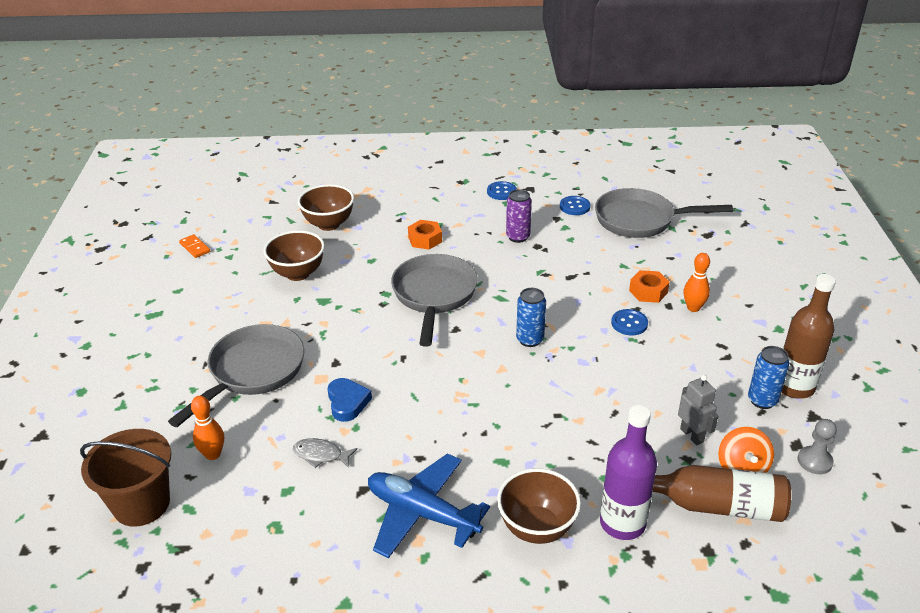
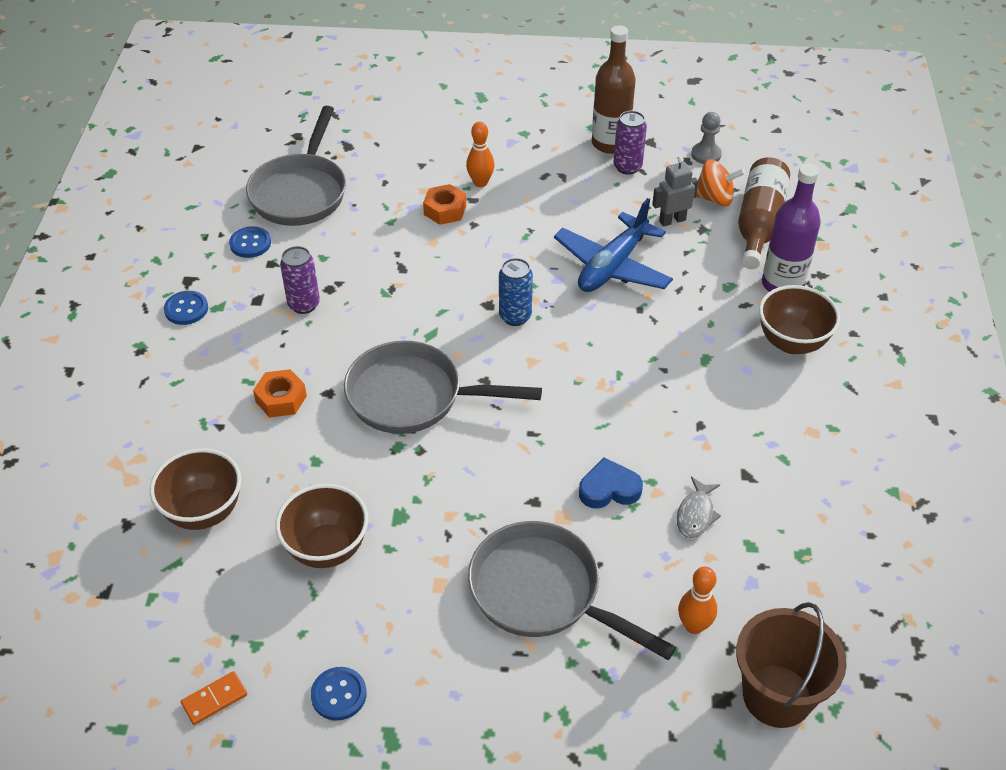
camera: 85 degrees left, 10 degrees up
blue plane [368,454,490,558] -> blue plane moved to [554,198,673,292]
blue button [611,309,648,335] -> blue button moved to [311,667,367,721]
blue can [748,346,789,409] -> purple can [613,111,647,175]

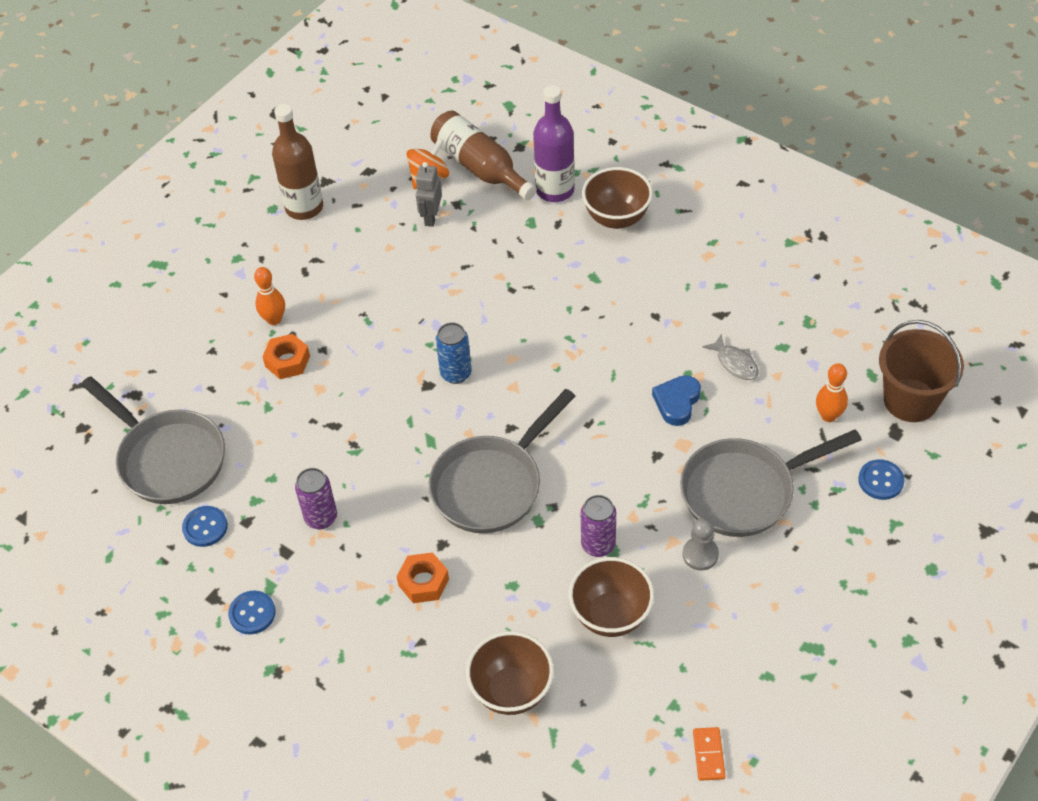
camera: 55 degrees left, 5 degrees up
blue button [311,667,367,721] -> blue button moved to [858,459,904,500]
blue plane [554,198,673,292] -> none
purple can [613,111,647,175] -> purple can moved to [581,495,616,557]
grey pawn [691,112,722,164] -> grey pawn moved to [683,518,719,571]

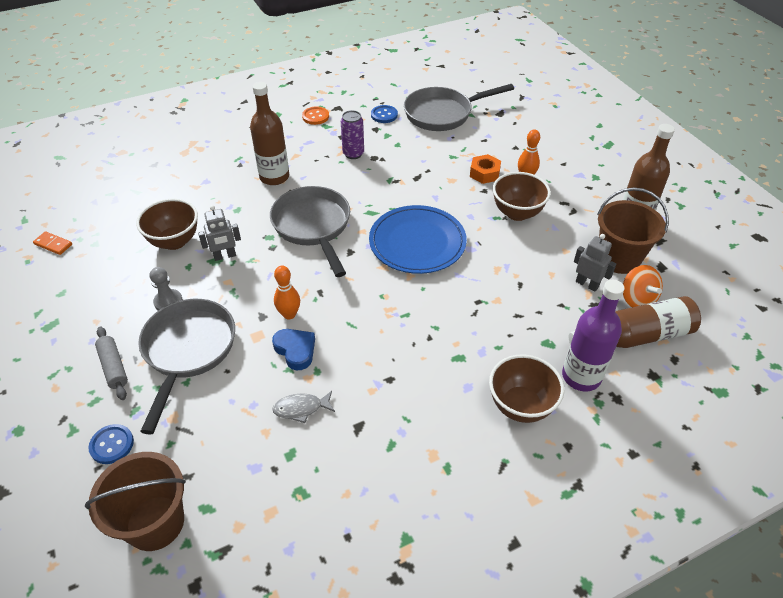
camera: 115 degrees right, 5 degrees down
blue button [228,591,276,634] -> orange button [302,106,329,125]
orange nut [397,552,449,603] -> brown bottle [250,82,289,185]
blue can [436,322,472,384] -> blue plate [369,205,467,274]
brown bowl [466,631,554,715] -> brown bowl moved to [493,172,551,221]
purple can [581,495,616,557] -> grey robot [198,205,241,261]
orange bowling pin [816,363,848,422] -> orange bowling pin moved to [274,265,300,319]
none -> grey rolling pin [95,327,128,400]
none -> brown bucket [597,187,669,274]

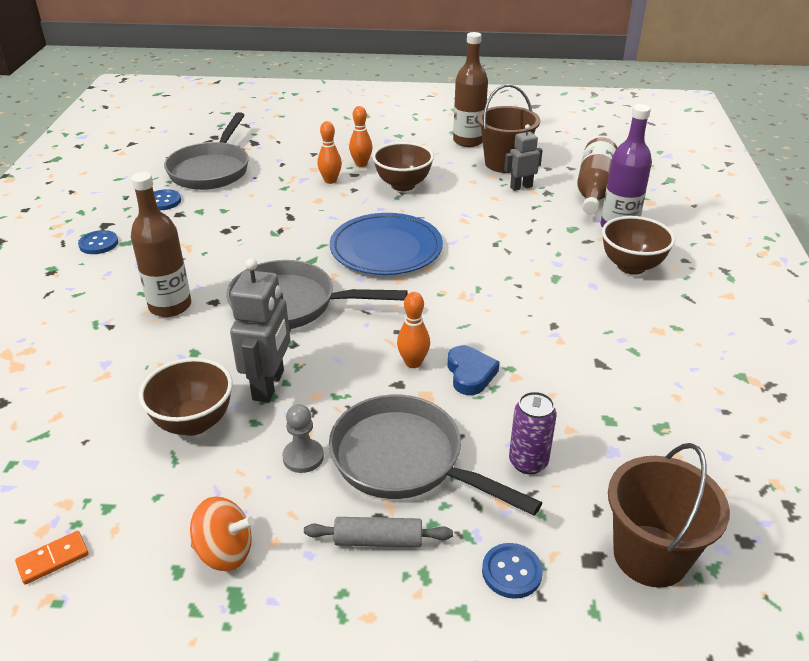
camera: 60 degrees left, 10 degrees down
grey robot [198,205,241,261] -> grey robot [230,258,290,402], size x1.62
blue heart [272,329,315,370] -> blue heart turned 90 degrees clockwise [447,345,500,395]
grey fish [272,391,335,423] -> none
orange button [302,106,329,125] -> blue button [78,230,118,254]
purple can [341,110,364,159] -> purple can moved to [509,391,557,474]
orange nut [470,154,501,184] -> orange bowling pin [317,121,342,184]
orange spinning top [623,265,663,307] -> orange spinning top moved to [190,496,255,571]

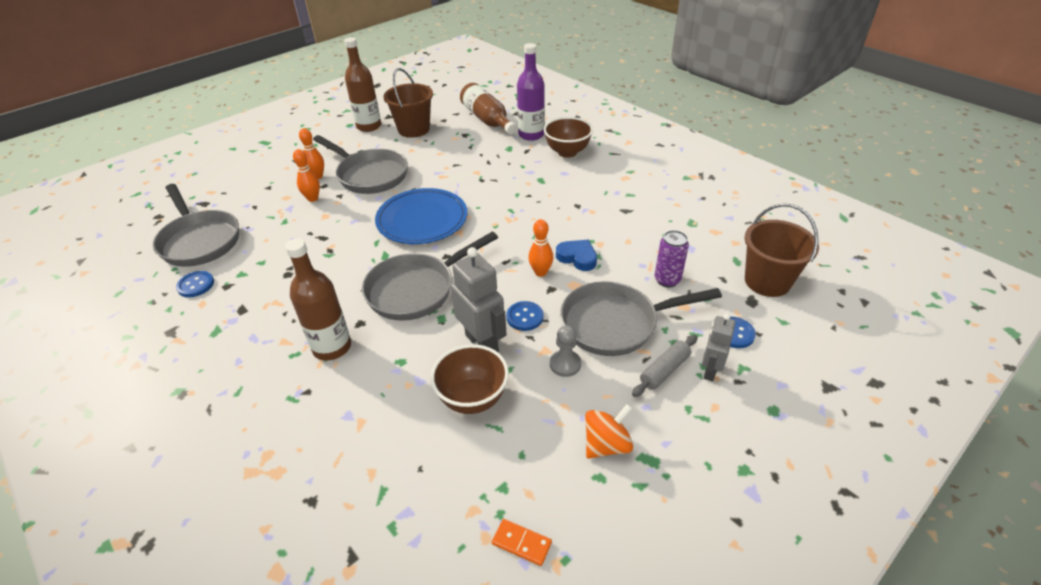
camera: 45 degrees left, 5 degrees up
orange domino [15,531,89,585] -> orange domino turned 75 degrees counterclockwise [492,519,552,566]
blue button [78,230,118,254] -> blue button moved to [506,301,543,331]
brown bowl [372,142,434,191] -> grey pan [313,135,408,194]
grey robot [504,124,543,191] -> grey robot moved to [702,314,735,381]

